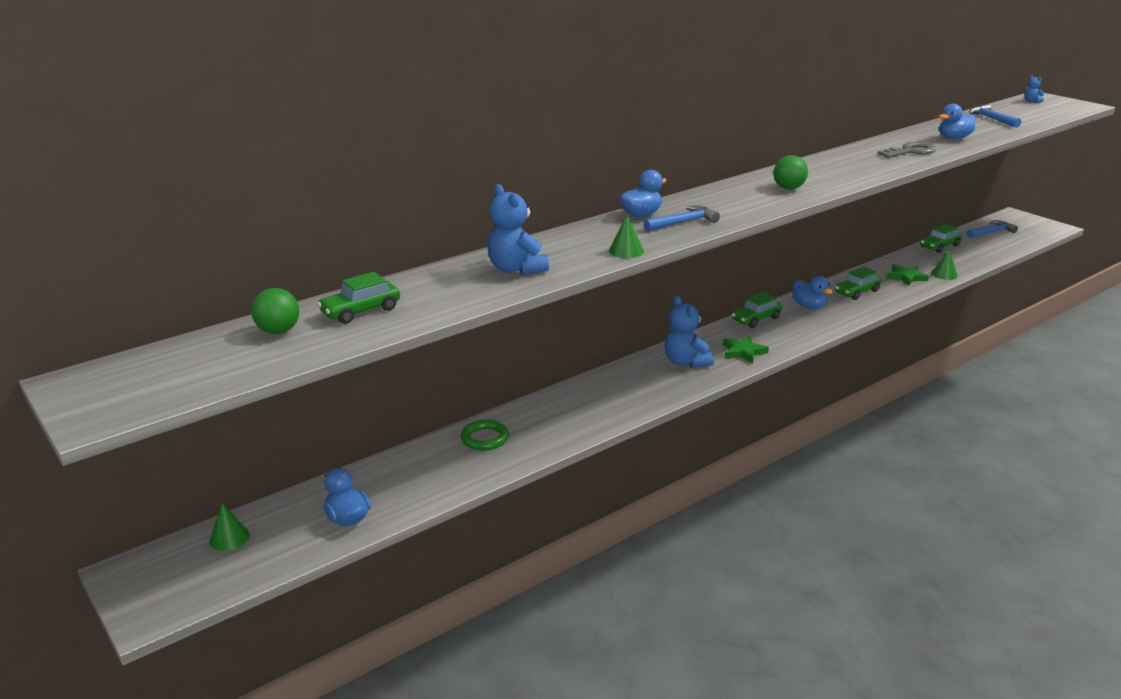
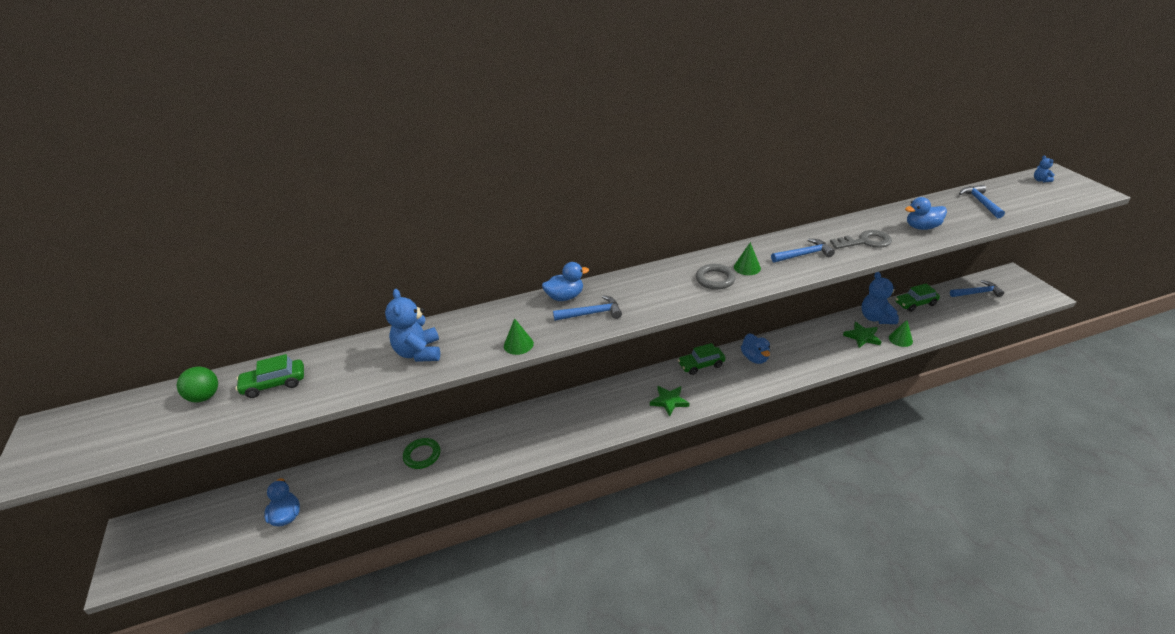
camera: 20 degrees right, 10 degrees up
green cone [209,503,250,551] -> green cone moved to [734,242,761,275]
blue teddy bear [664,296,714,368] -> blue teddy bear moved to [862,272,899,324]
green ball [774,155,808,189] -> grey ring [696,264,736,290]
green car [835,267,882,300] -> none
none -> blue hammer [771,239,835,263]

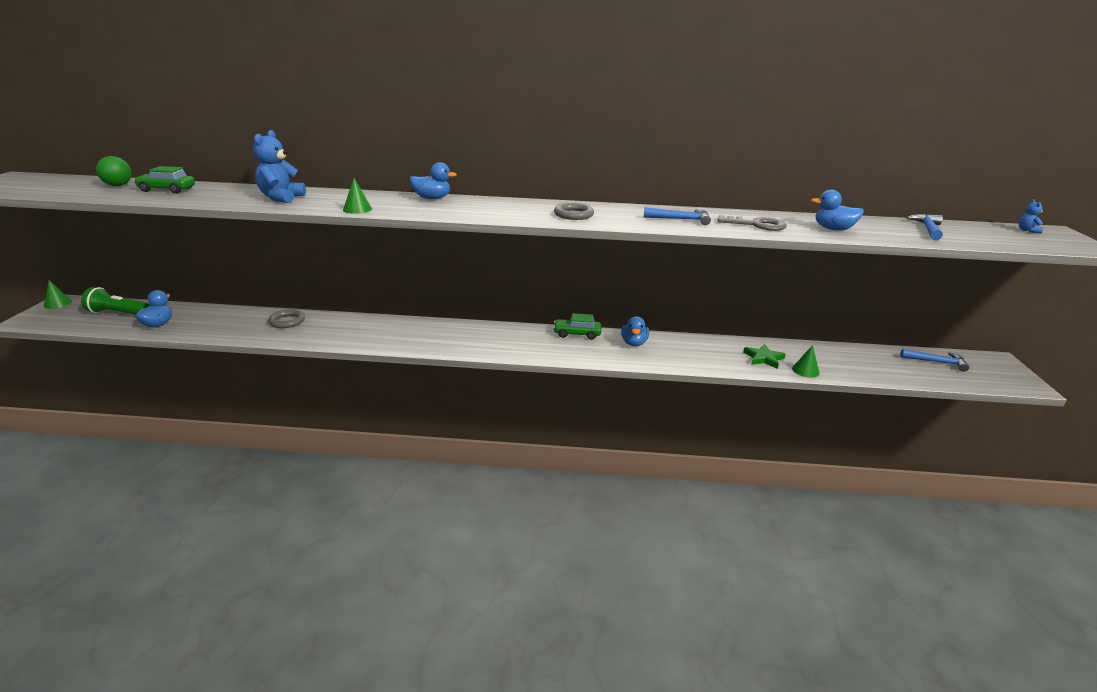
camera: 20 degrees right, 10 degrees down
green ring [403,438,440,469] -> grey ring [268,309,305,328]
blue hammer [553,295,622,321] -> none
green star [650,386,689,417] -> none
green cone [734,242,761,275] -> green cone moved to [44,280,72,309]
blue teddy bear [862,272,899,324] -> none
green car [896,283,940,312] -> none
none -> green flashlight [81,287,150,314]

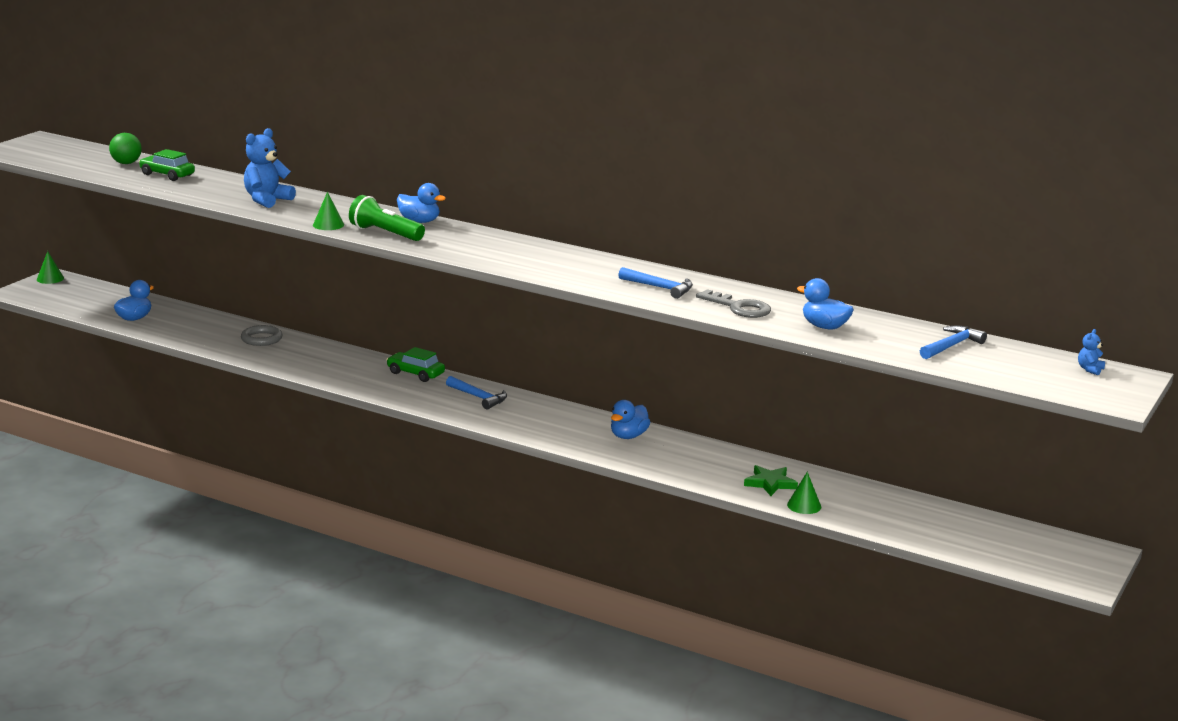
camera: 25 degrees right, 5 degrees down
green flashlight [81,287,150,314] -> green flashlight moved to [349,195,425,241]
green car [553,313,601,340] -> green car moved to [386,347,445,382]
grey ring [554,203,594,220] -> none
blue hammer [900,349,969,372] -> blue hammer moved to [446,376,507,409]

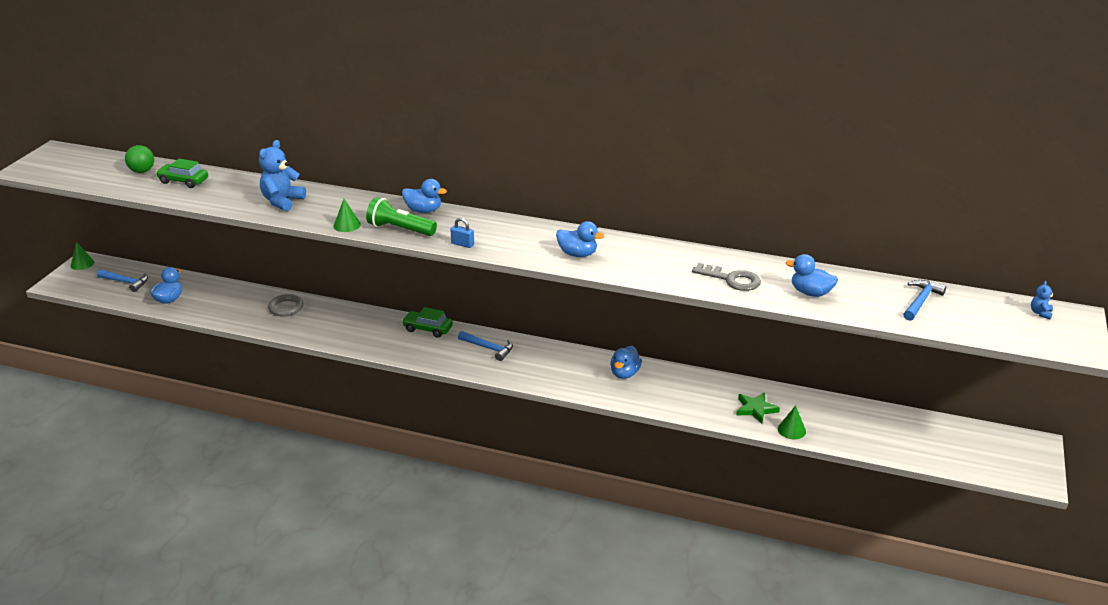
camera: 10 degrees left, 10 degrees up
blue hammer [618,267,693,299] -> blue hammer moved to [97,269,148,292]
none -> blue padlock [450,218,474,248]
none -> blue duck [556,221,604,257]

